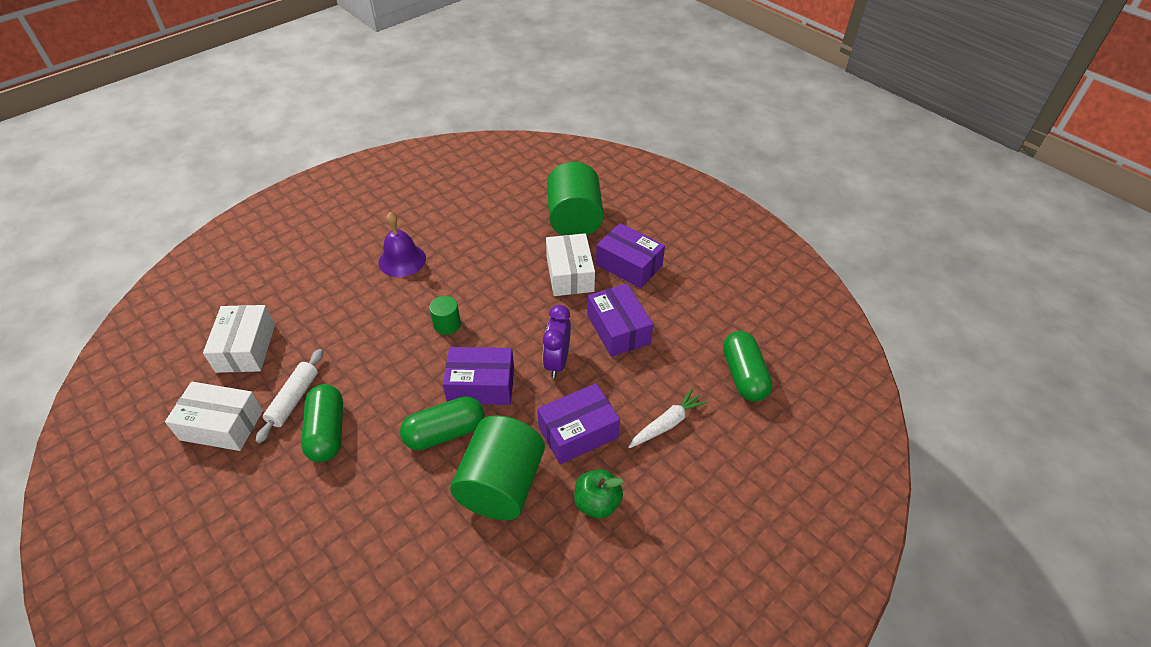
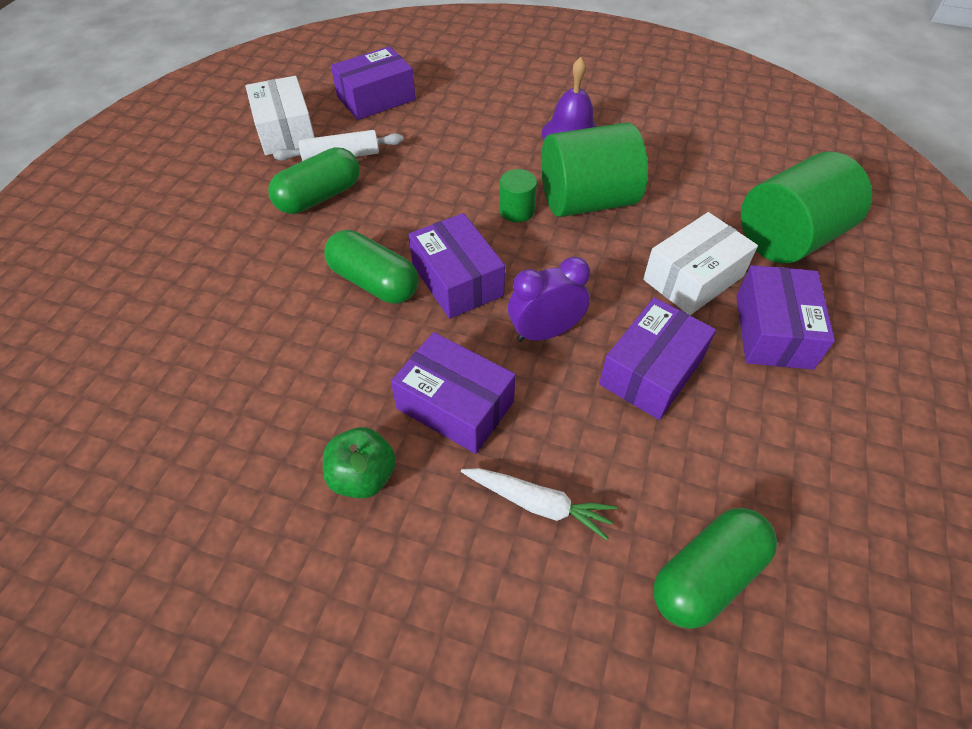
camera: 60 degrees right, 5 degrees up
white box [203,305,275,373] -> purple box [331,46,416,120]
green cylinder [450,415,545,520] -> green cylinder moved to [541,122,648,217]

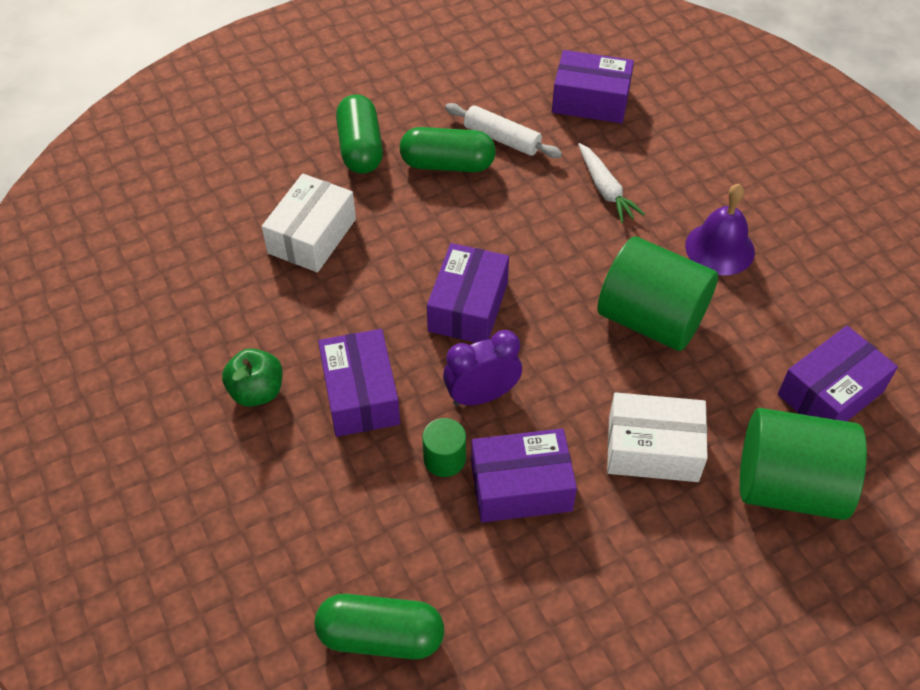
camera: 45 degrees right, 0 degrees up
white box [245,76,315,155] -> white box moved to [262,174,356,272]
green capsule [324,230,419,303] -> green capsule moved to [336,94,383,174]
white carrot [461,468,617,540] -> white carrot moved to [578,143,645,223]
green cylinder [499,169,537,222] -> green cylinder moved to [422,418,466,477]
purple clock [508,257,590,342] -> purple clock turned 45 degrees counterclockwise [443,330,522,406]
purple box [736,265,835,370] -> purple box moved to [778,325,898,421]

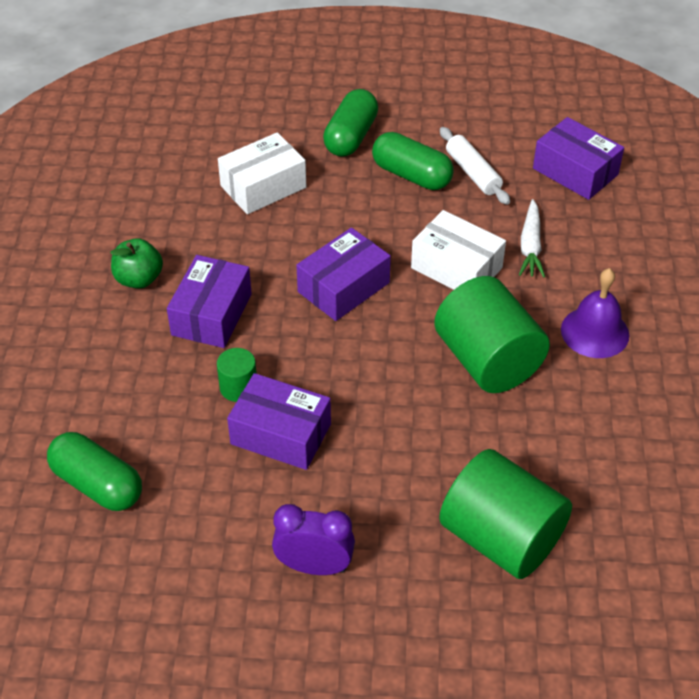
camera: 30 degrees right, 5 degrees down
purple clock [443,330,522,406] -> purple clock moved to [272,504,355,575]
white box [607,392,708,482] -> white box moved to [411,210,506,290]
purple box [778,325,898,421] -> none

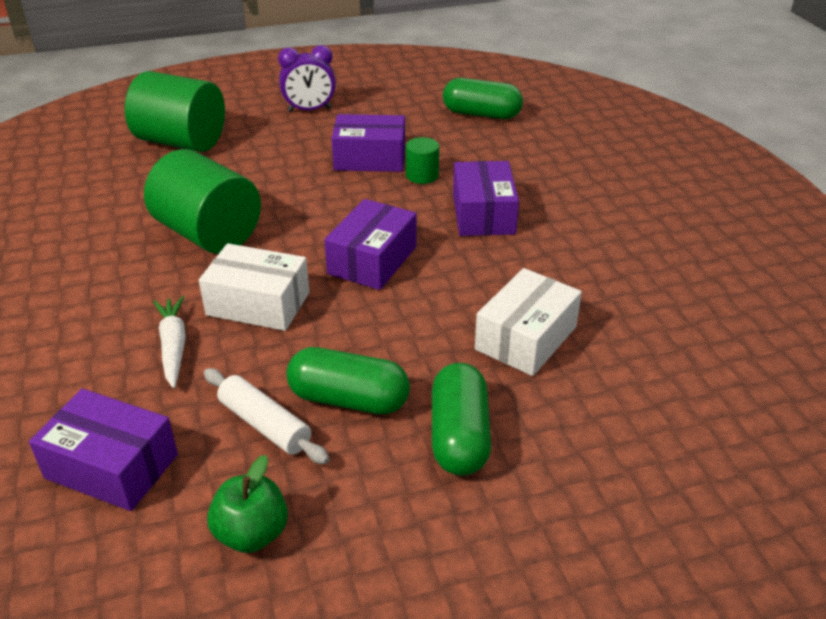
camera: 160 degrees right, 10 degrees down
green apple [110,238,163,289] -> green apple moved to [207,455,288,553]
purple bell [561,268,629,358] -> none

